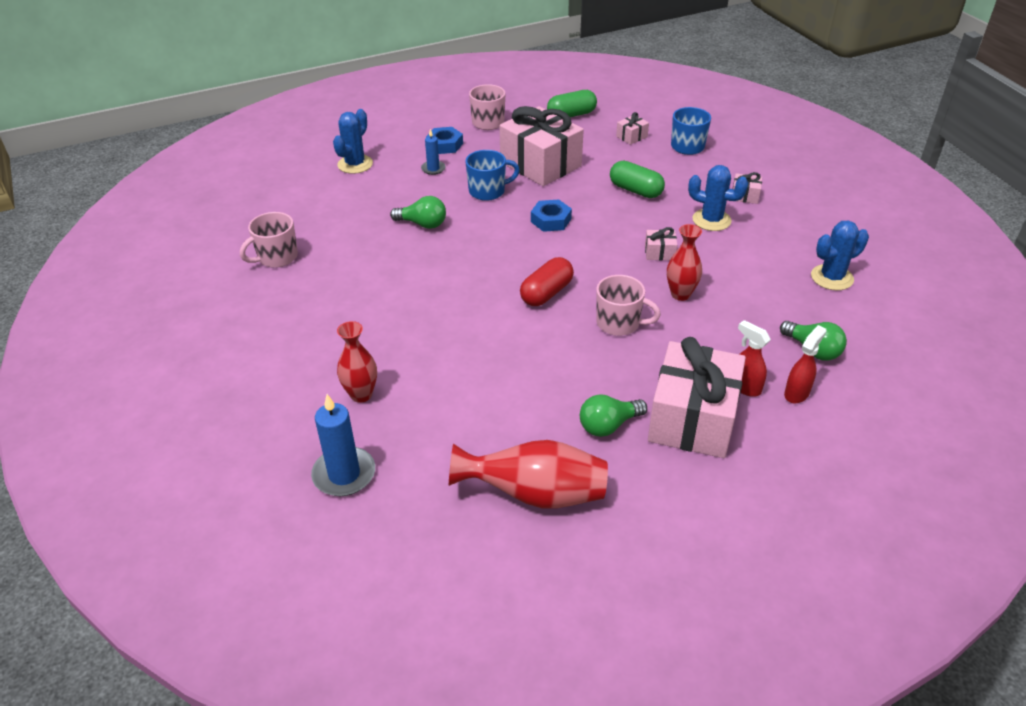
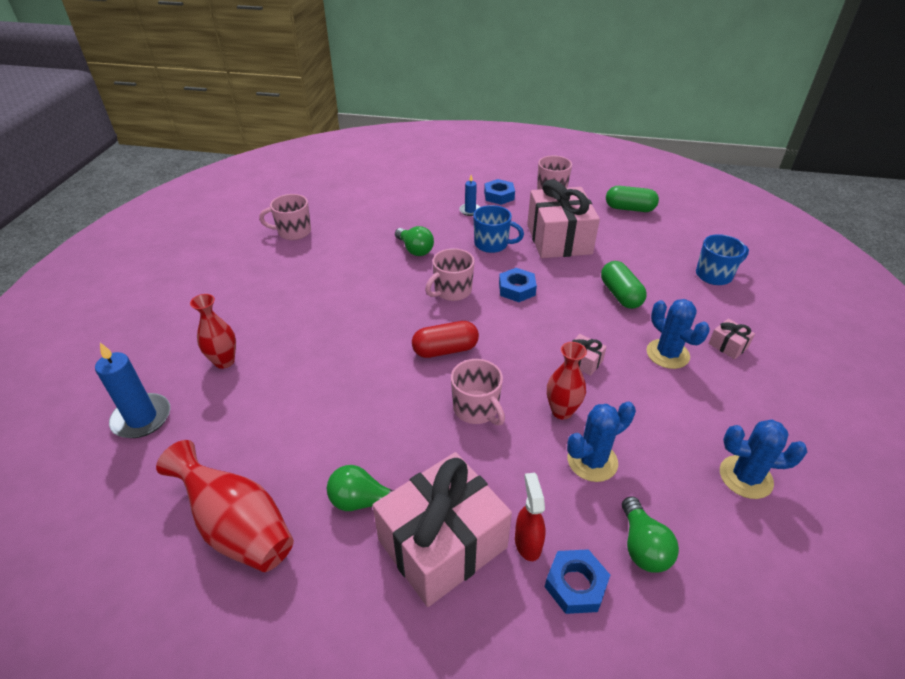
camera: 35 degrees right, 0 degrees up
blue cactus [333,109,373,174] -> blue cactus moved to [567,401,636,482]
pink gift [616,112,649,145] -> none
red spray bottle [784,325,826,404] -> blue nut [545,549,610,614]
none -> pink mug [425,248,474,301]

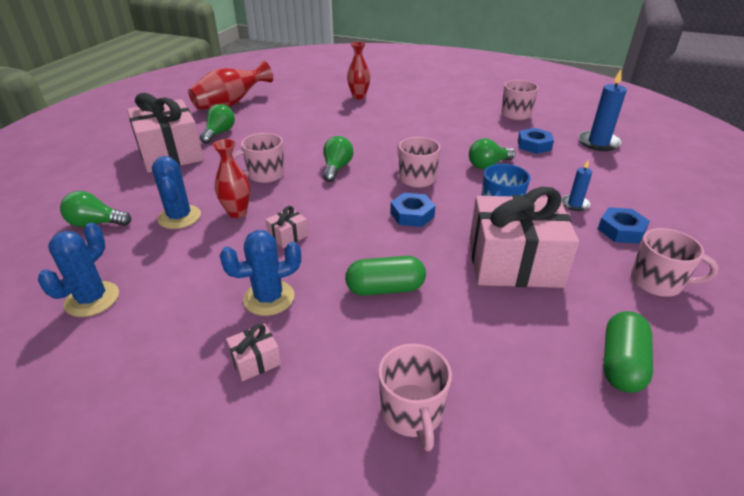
camera: 100 degrees right, 5 degrees down
blue candle [95,343,170,438] -> blue candle moved to [579,69,627,151]
red capsule [412,321,479,358] -> green light bulb [323,136,353,182]
red spray bottle [515,473,545,561] -> none
blue nut [545,549,610,614] -> blue nut moved to [518,128,554,154]
blue mug [696,234,749,285] -> pink mug [378,344,452,451]

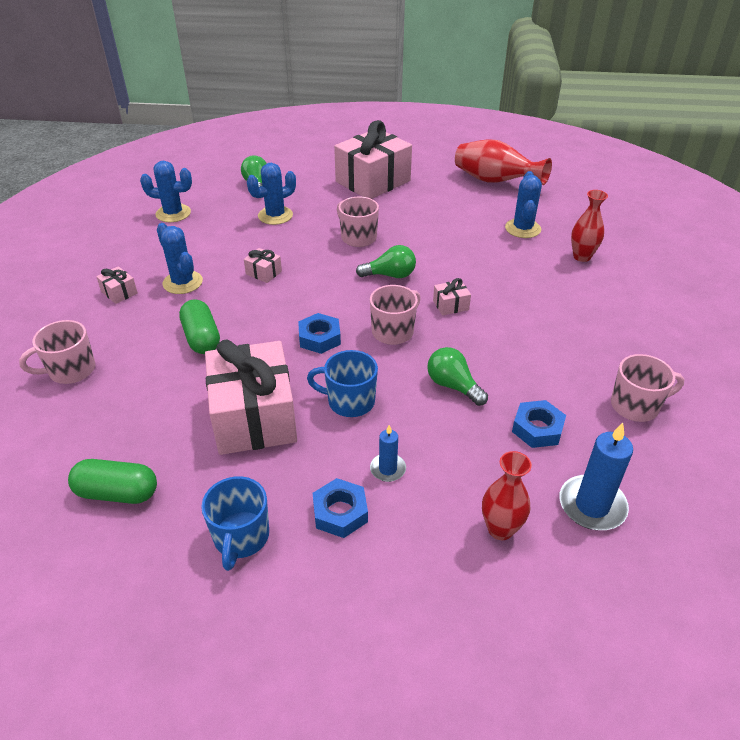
camera: 75 degrees right, 5 degrees up
green light bulb [200,104,235,144] -> none
red vase [212,139,251,218] -> red vase moved to [482,451,532,540]
pink mug [631,228,719,297] -> blue mug [201,476,269,571]
none -> pink gift [433,278,471,315]
none -> blue cactus [505,171,542,238]

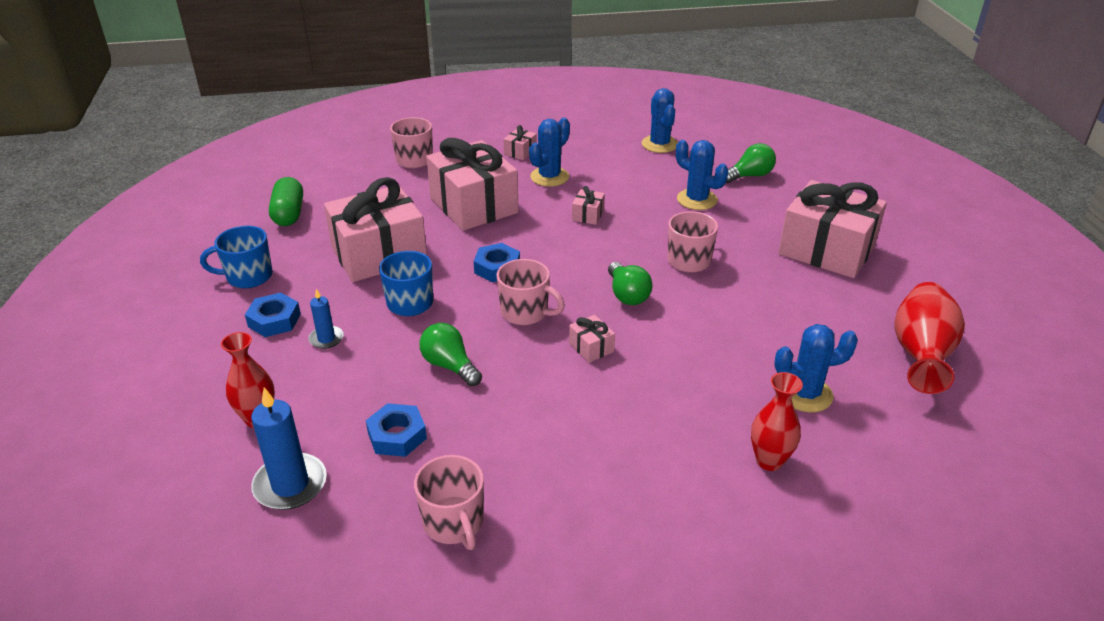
camera: 75 degrees right, 5 degrees down
green capsule [179,299,220,354] -> pink gift [426,138,519,231]
green light bulb [427,347,488,406] -> green light bulb turned 75 degrees counterclockwise [419,323,482,386]

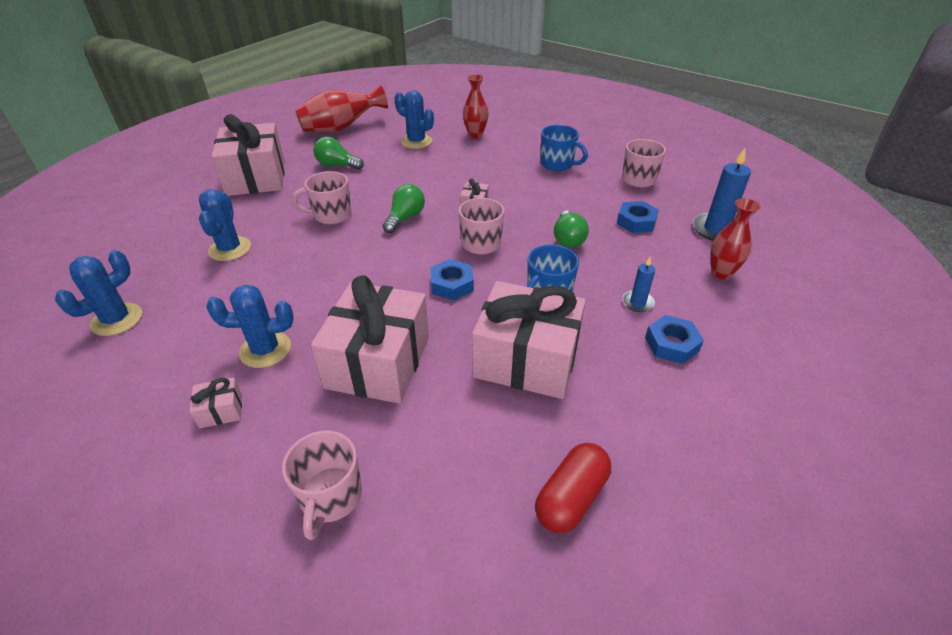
camera: 135 degrees left, 5 degrees up
blue mug [200,226,273,288] -> blue mug moved to [541,125,588,171]
green capsule [269,177,303,226] -> red capsule [535,443,611,533]
pink gift [572,186,605,225] -> none
green light bulb [726,143,776,183] -> green light bulb moved to [313,137,364,170]

